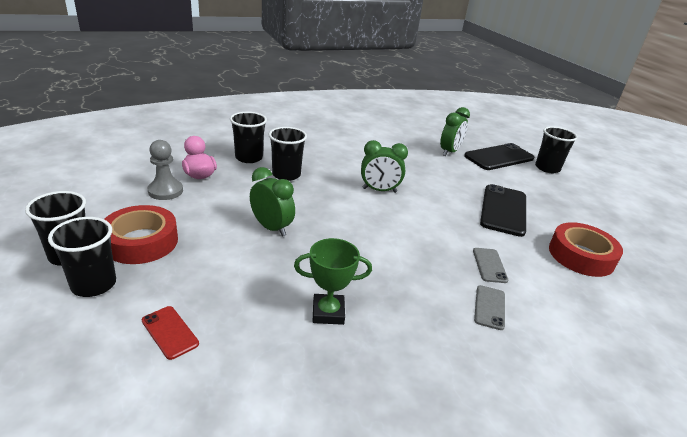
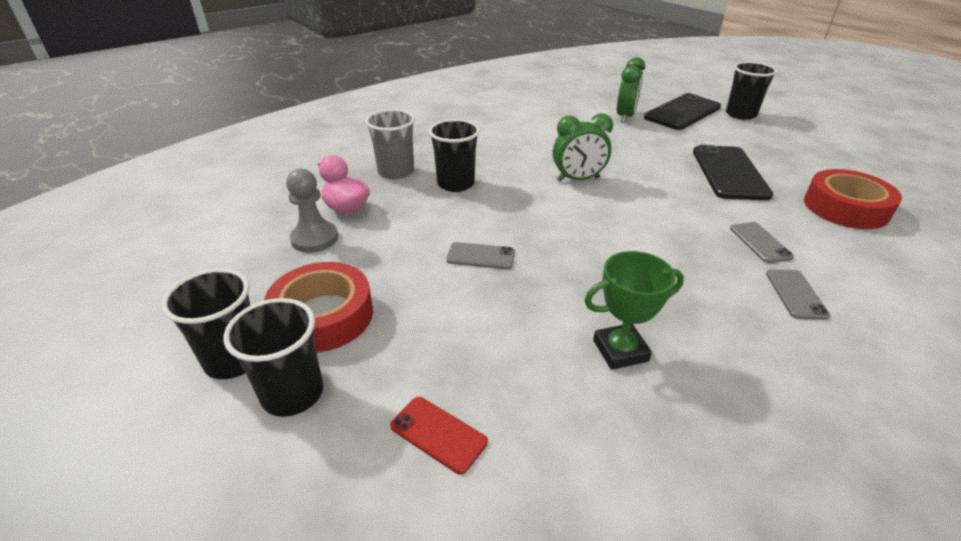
camera: 10 degrees left, 5 degrees up
black cup [230,112,267,163] -> grey cup [365,109,415,180]
green clock [250,167,295,237] -> grey phone [447,242,515,269]

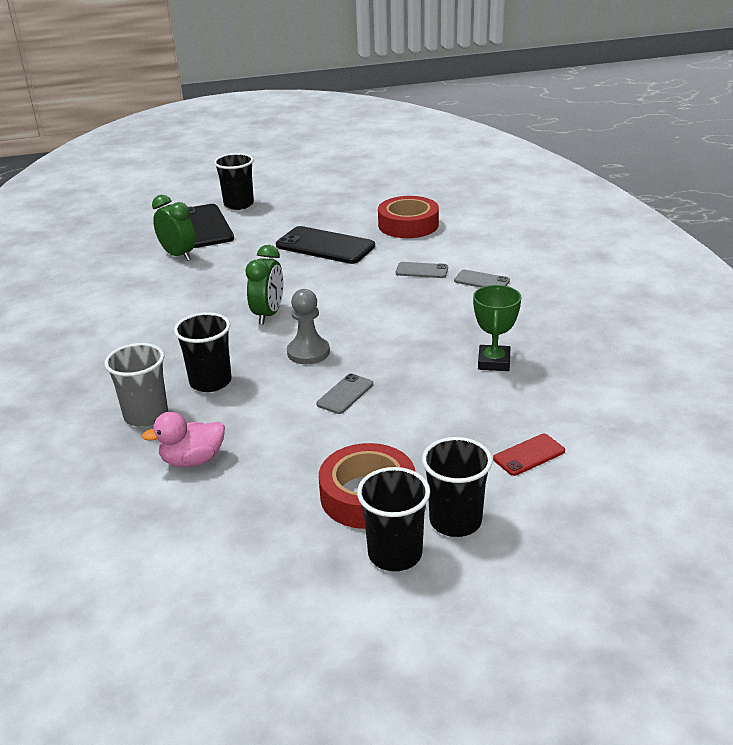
camera: 65 degrees left, 5 degrees down
grey pawn [286,169,338,253] -> grey pawn moved to [287,289,330,364]

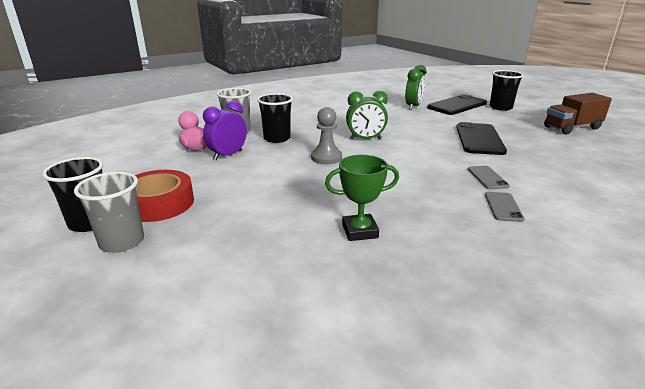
camera: 70 degrees right, 5 degrees down
grey phone [316,374,373,414] -> none
red tape [378,196,439,238] -> none
black cup [422,437,493,537] -> grey cup [74,172,144,253]
red phone [493,434,565,476] -> none
none -> purple clock [203,101,247,160]
none -> brown truck [544,93,612,134]

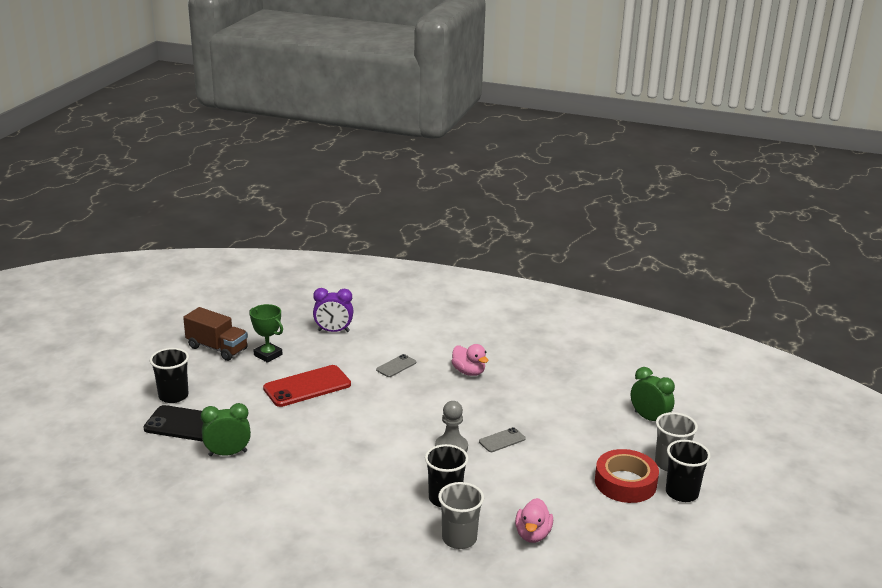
camera: 130 degrees left, 0 degrees up
purple clock [203,101,247,160] -> purple clock moved to [313,288,353,332]
green trophy [325,155,399,241] -> green trophy moved to [249,304,283,363]
green clock [346,91,388,140] -> green clock moved to [631,367,675,421]
black phone [456,122,507,155] -> red phone [263,365,351,407]
grey phone [485,192,524,222] -> grey phone moved to [479,427,526,452]
none -> pink duck [452,344,488,376]

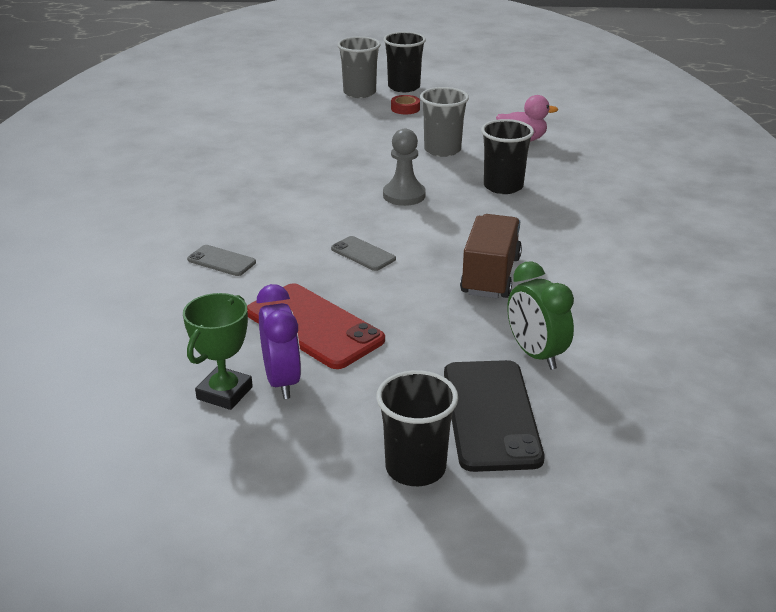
camera: 105 degrees left, 5 degrees up
brown truck [183,307,248,361] -> brown truck moved to [460,214,522,298]
purple clock [313,288,353,332] -> purple clock moved to [256,284,301,399]
grey cup [438,482,484,549] -> grey cup moved to [420,87,469,157]
pink duck [452,344,488,376] -> none
grey phone [479,427,526,452] -> grey phone moved to [331,236,396,271]
red tape [595,449,659,503] -> red tape [391,95,420,114], size x0.45
green clock [631,367,675,421] -> none

